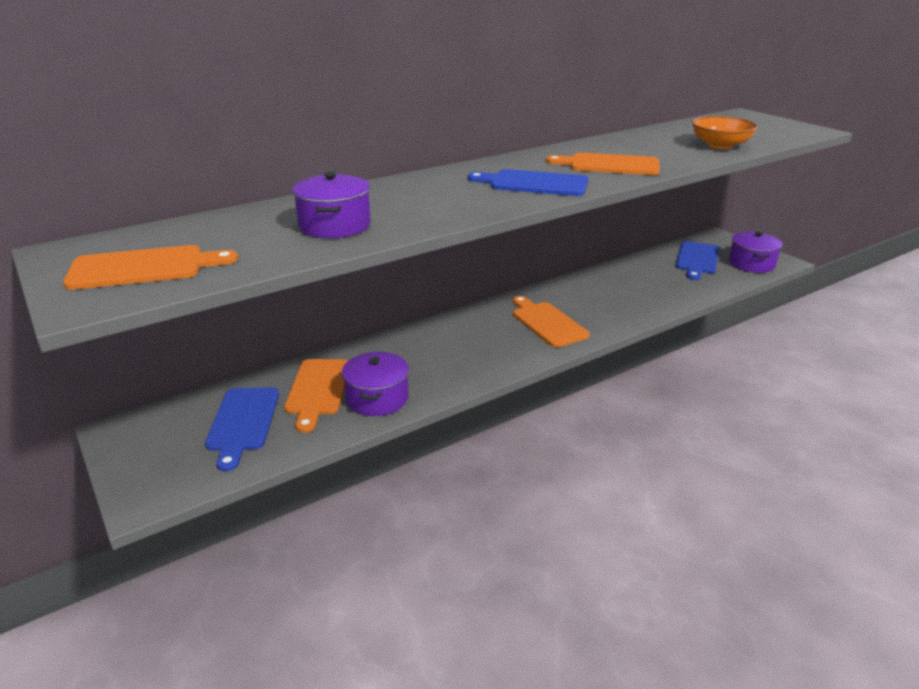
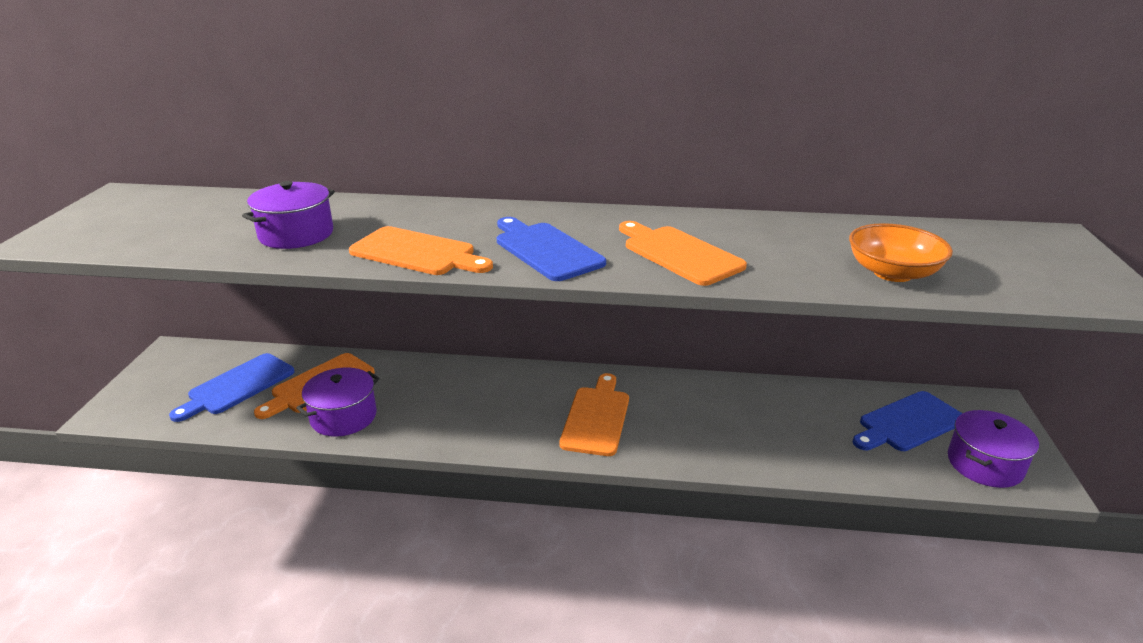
camera: 40 degrees right, 0 degrees up
orange cutting board [63,245,238,290] -> orange cutting board moved to [349,226,493,275]

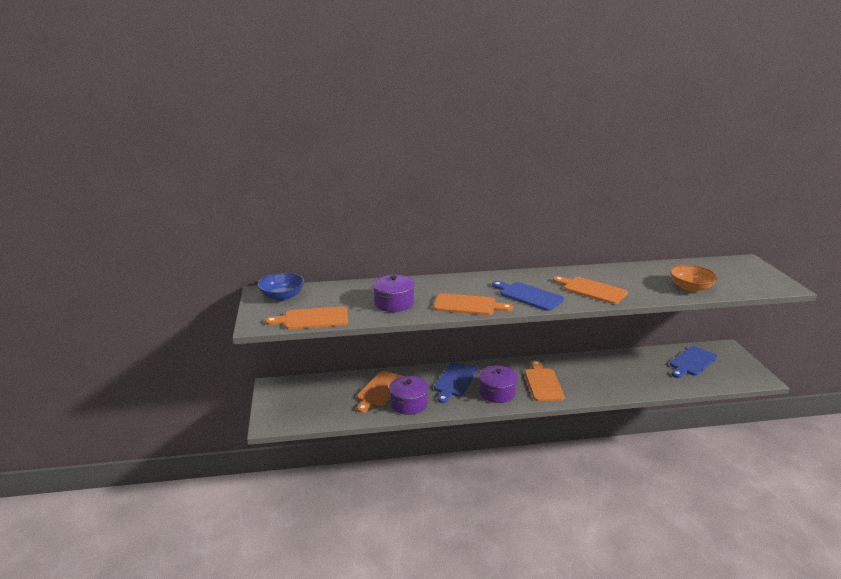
camera: 15 degrees left, 5 degrees down
blue cutting board [169,353,295,422] -> blue cutting board moved to [434,362,477,403]
purple pot [948,410,1039,488] -> purple pot moved to [479,366,518,403]
none -> blue bowl [257,273,305,301]
none -> orange cutting board [265,307,348,330]

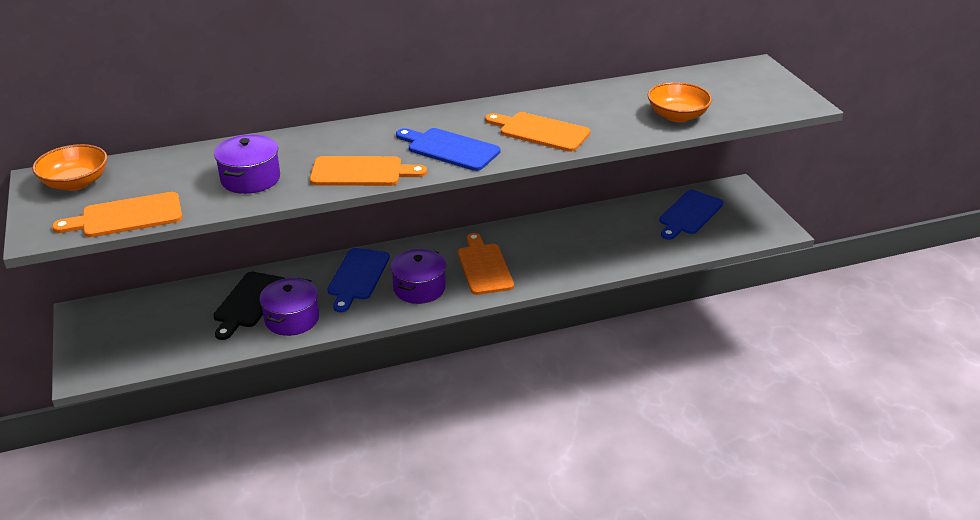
camera: 10 degrees left, 10 degrees up
blue bowl [257,273,305,301] -> orange bowl [32,144,108,191]
orange cutting board [357,371,402,413] -> black cutting board [213,272,285,340]

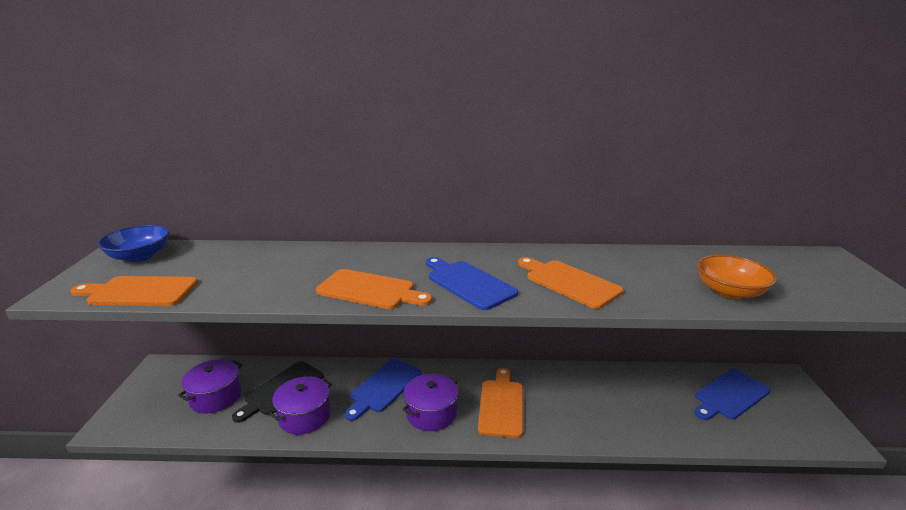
camera: 20 degrees right, 10 degrees down
orange bowl [32,144,108,191] -> blue bowl [97,225,169,262]
purple pot [214,135,280,194] -> purple pot moved to [178,359,242,414]

